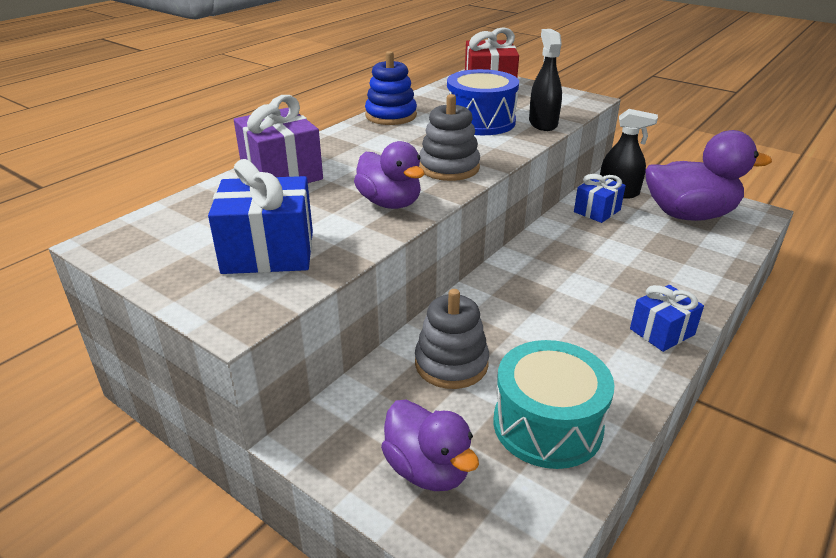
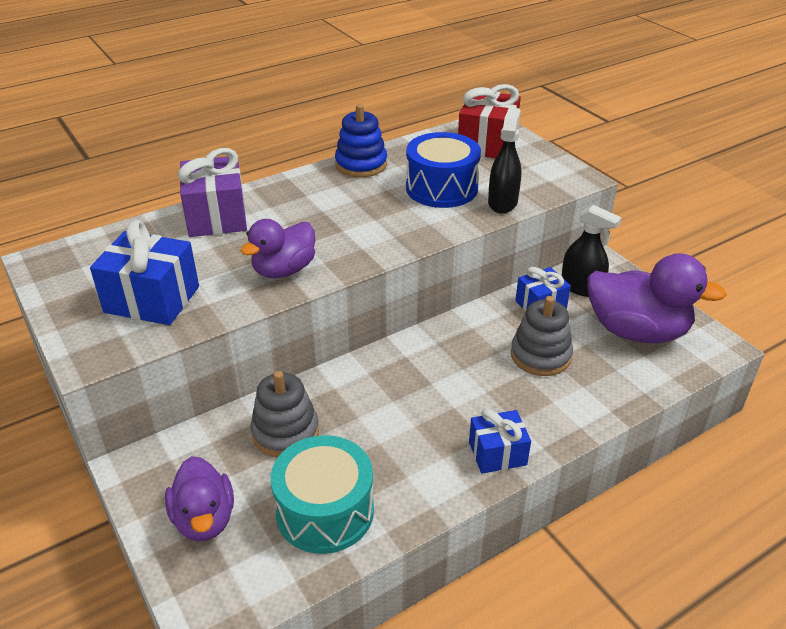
camera: 20 degrees right, 5 degrees up
purple duck [354,141,425,209] -> purple duck turned 60 degrees clockwise [241,219,315,278]
grey stacking toy [419,94,480,181] -> grey stacking toy moved to [511,296,573,376]

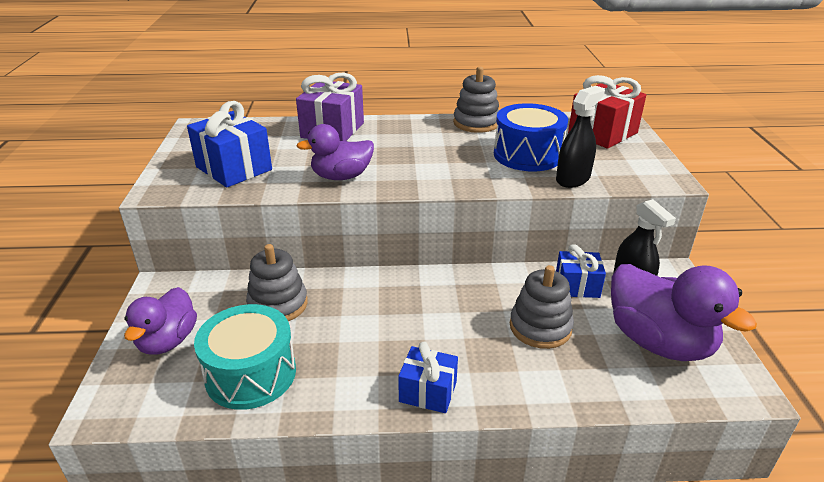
camera: 30 degrees right, 5 degrees down
blue stacking toy [335,104,387,177] -> grey stacking toy [453,67,499,133]

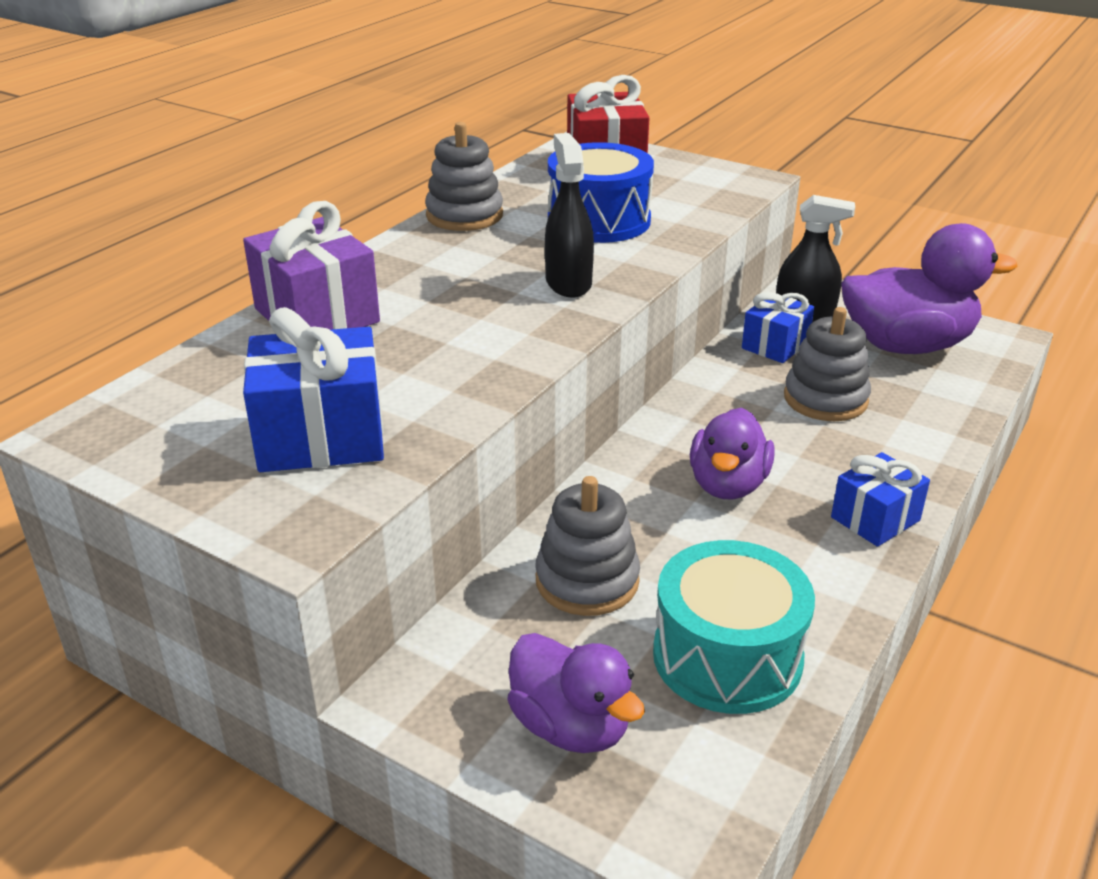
camera: 55 degrees left, 0 degrees up
purple duck [297,124,374,180] -> purple duck moved to [690,408,775,500]
black spray bottle [556,86,605,188] -> black spray bottle moved to [545,133,594,297]

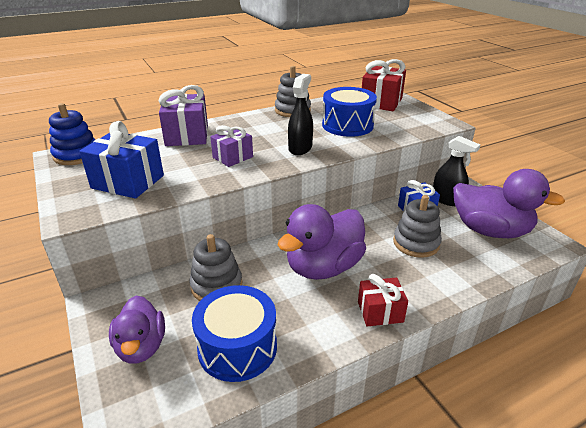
camera: 30 degrees right, 0 degrees up
turquoise drum [653,540,815,714] -> blue drum [192,285,277,382]
purple duck [690,408,775,500] -> purple duck [277,204,366,280], size x1.57
blue gift [831,452,930,547] -> red gift [358,274,408,326]
none -> blue stacking toy [49,103,96,165]
none -> purple gift [210,125,253,167]

